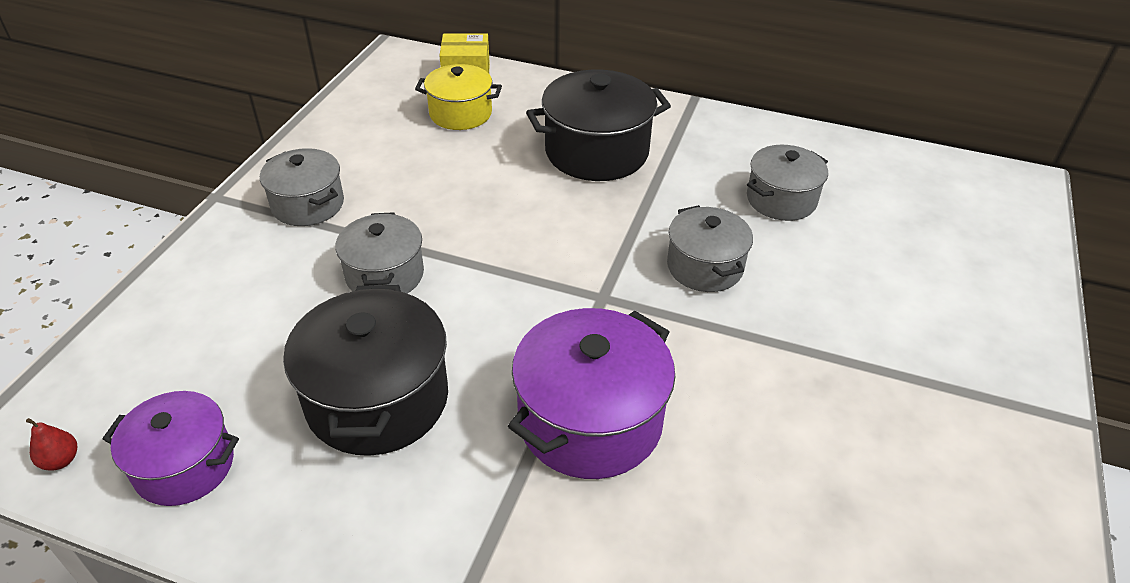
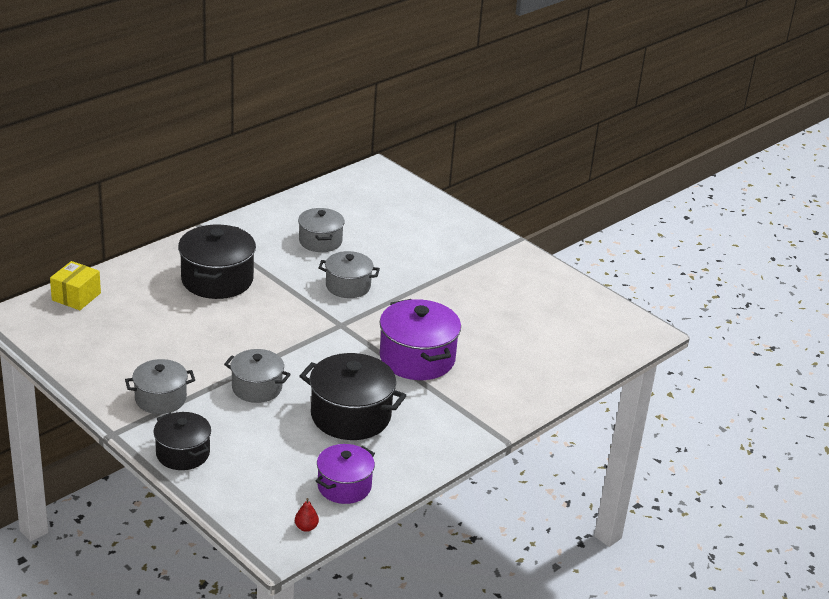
camera: 65 degrees left, 10 degrees down
yellow pot [415,64,502,130] -> none
none -> black pot [153,412,211,470]

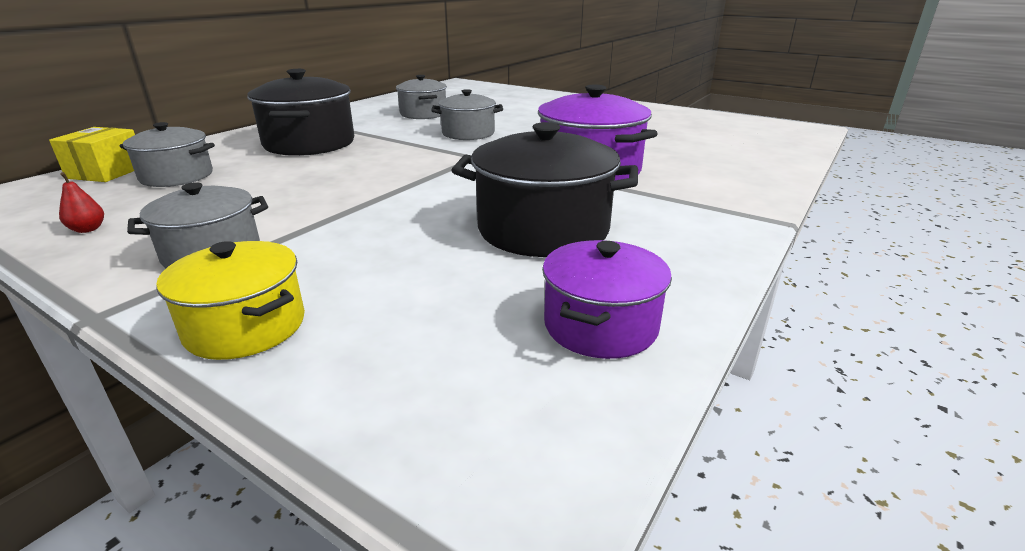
camera: 10 degrees left, 5 degrees down
black pot [153,412,211,470] -> yellow pot [156,241,305,360]
grey pot [224,349,291,403] -> grey pot moved to [119,122,215,187]
red pear [295,498,319,532] -> red pear moved to [59,172,104,233]

